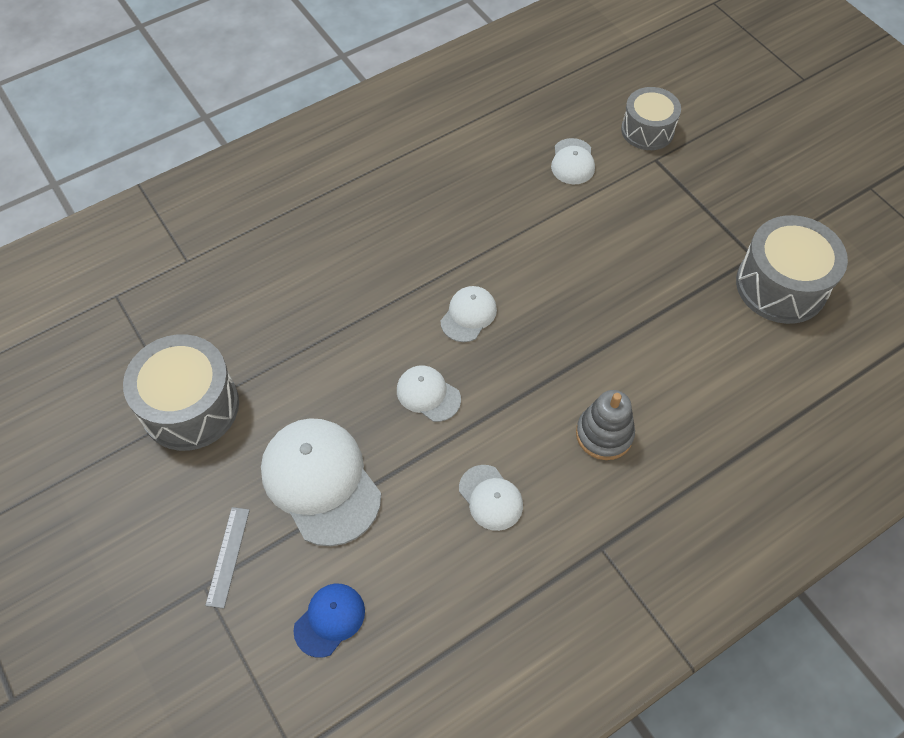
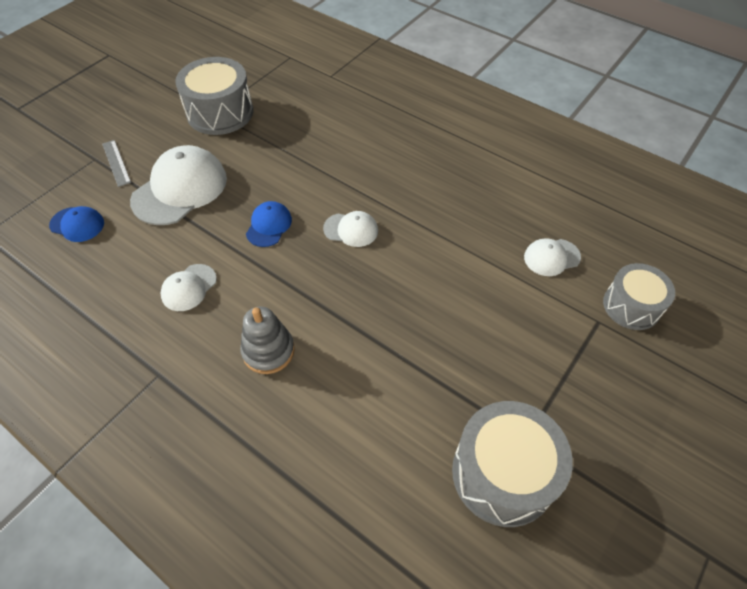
camera: 70 degrees right, 5 degrees down
grey ruler [205,507,250,609] -> grey ruler turned 75 degrees clockwise [102,140,131,187]
white cap [397,365,461,422] -> blue cap [246,201,292,247]

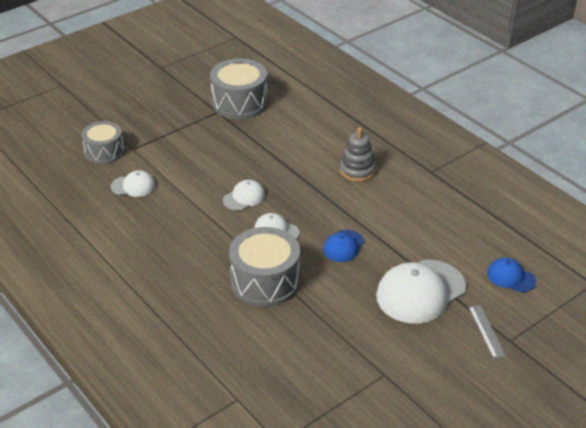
camera: 165 degrees left, 15 degrees down
white cap [161,264,217,311] -> white cap moved to [223,180,265,211]
grey drum [175,57,253,135] -> grey drum moved to [229,227,300,307]

